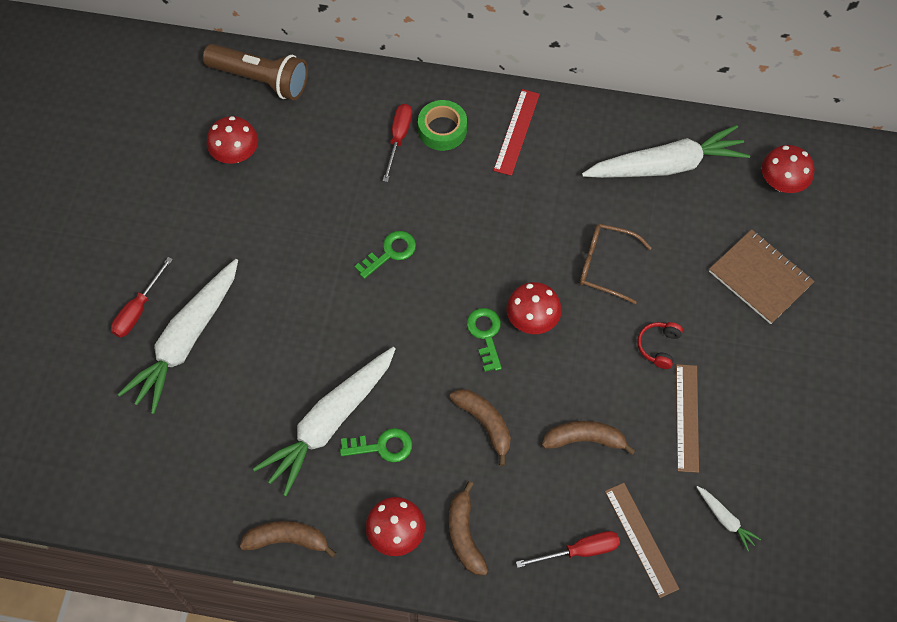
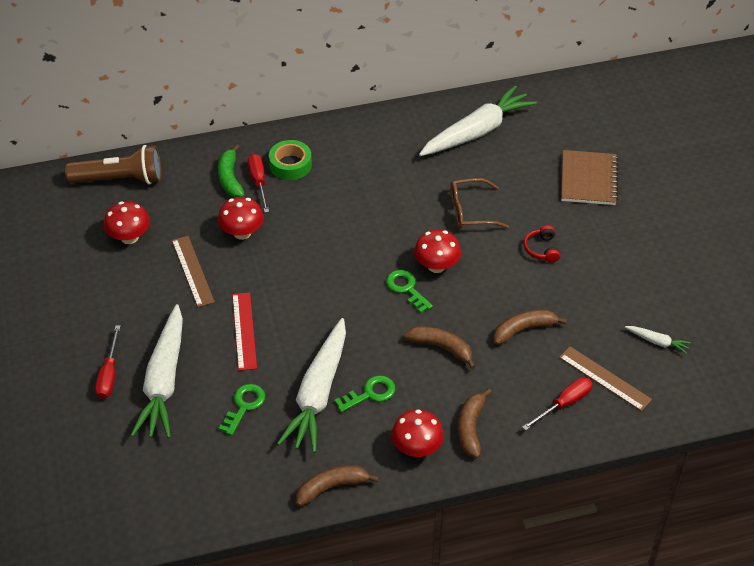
camera: 25 degrees left, 15 degrees down
green key [355,231,416,279] -> green key moved to [218,384,265,436]
brown banana [449,481,488,575] -> brown banana turned 45 degrees clockwise [458,388,492,458]
red ruler [493,89,540,176] -> red ruler moved to [232,292,257,371]
brown ruler [676,364,699,473] -> brown ruler moved to [172,236,215,307]
brown notebook [709,229,815,324] -> brown notebook turned 75 degrees clockwise [561,150,618,205]
red mushroom [762,145,815,193] -> red mushroom moved to [218,197,264,240]
none -> green banana [218,144,244,197]

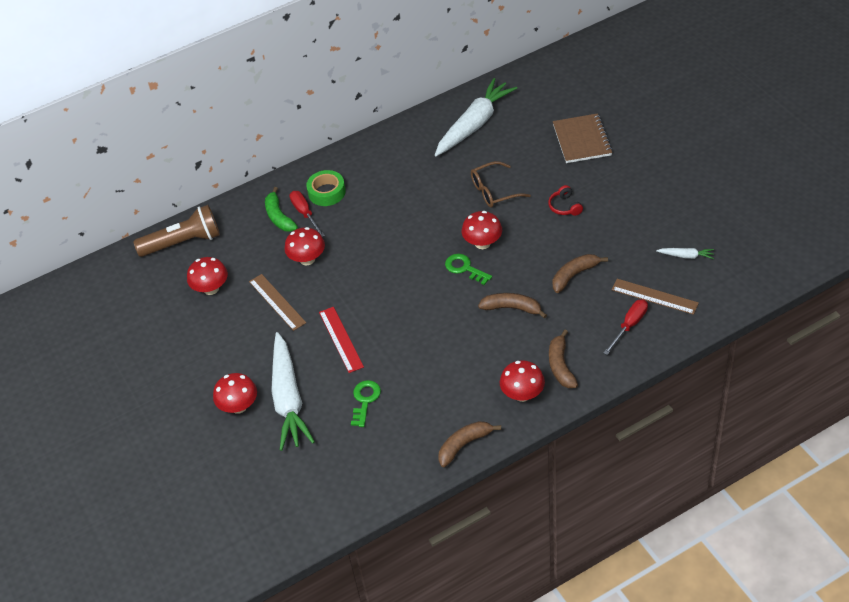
camera: 10 degrees left, 0 degrees up
red screwdriver [95,325,121,399] -> red mushroom [213,373,257,414]
white carrot [277,318,346,453] -> none
green key [334,375,395,412] -> none

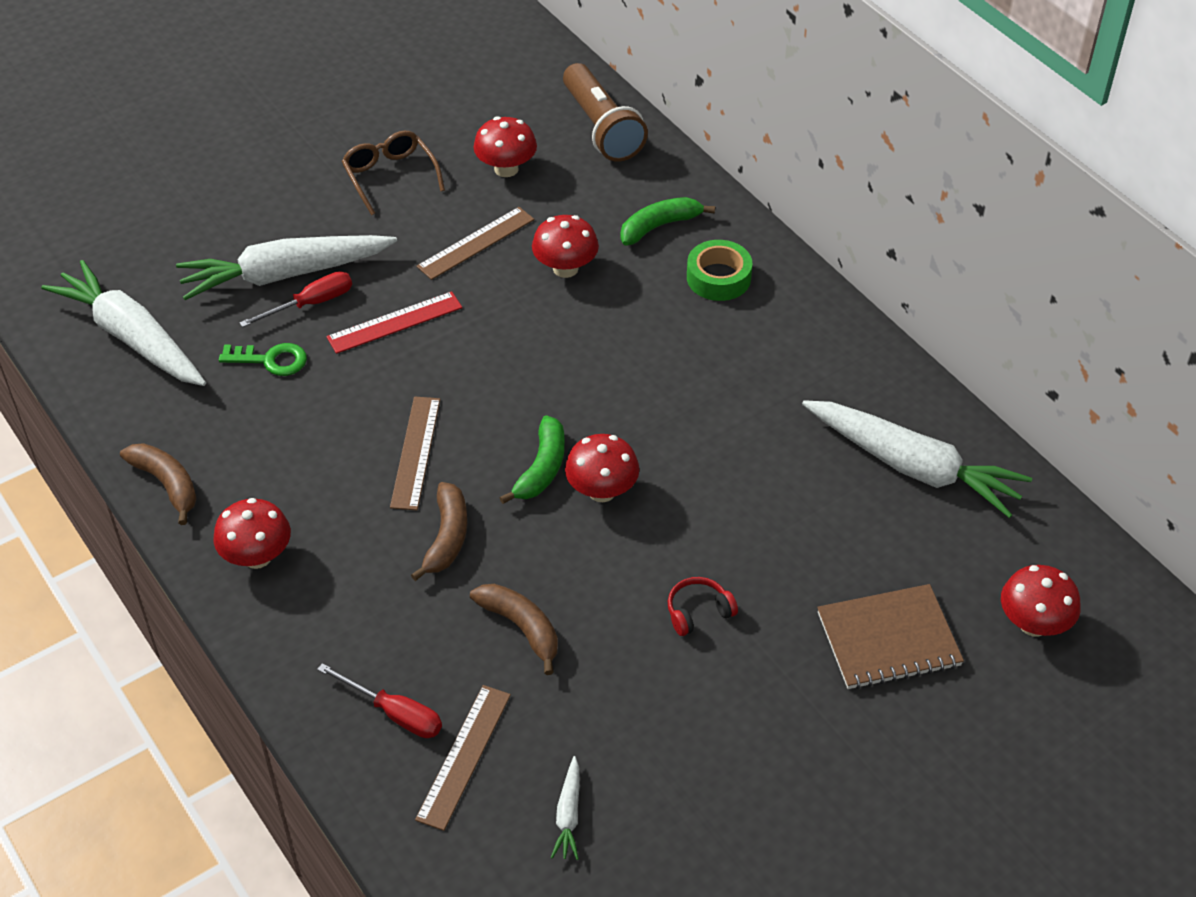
camera: 80 degrees right, 0 degrees up
red mushroom [213,373,257,414] -> red mushroom moved to [1001,565,1081,637]
red screwdriver [290,191,325,237] -> red screwdriver moved to [239,271,352,327]
green key [445,254,492,285] -> green banana [500,415,565,504]
brown glasses [471,161,531,208] -> brown glasses moved to [342,131,445,215]
brown banana [549,330,578,388] -> none
none -> white carrot [41,260,206,386]
none -> brown ruler [390,397,440,510]

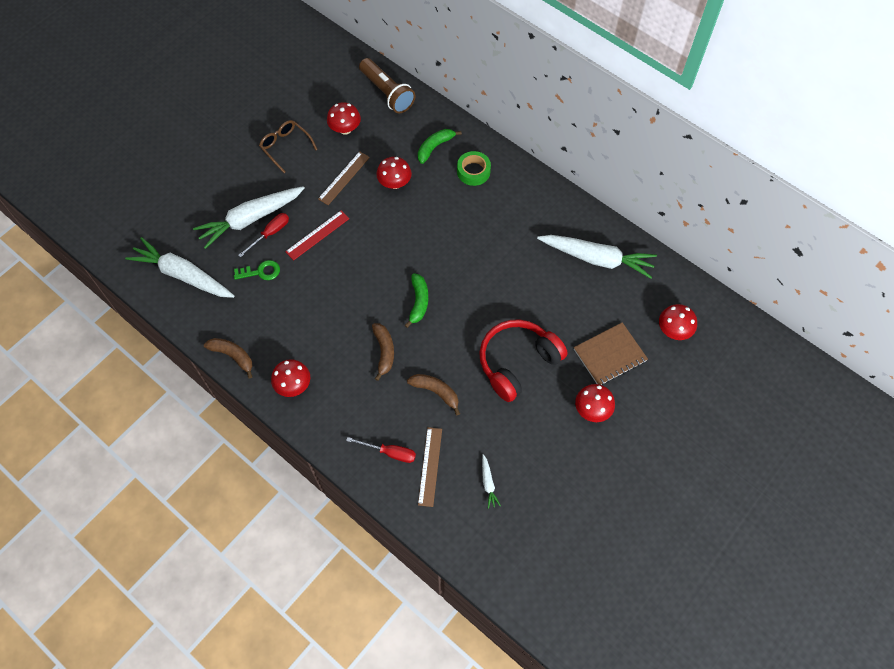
camera: 15 degrees left, 15 degrees up
brown ruler [390,397,440,510] -> none
red mushroom [565,434,640,502] -> red mushroom moved to [575,384,615,422]
red headphones [668,577,738,636] -> red headphones [479,319,568,402], size x2.49

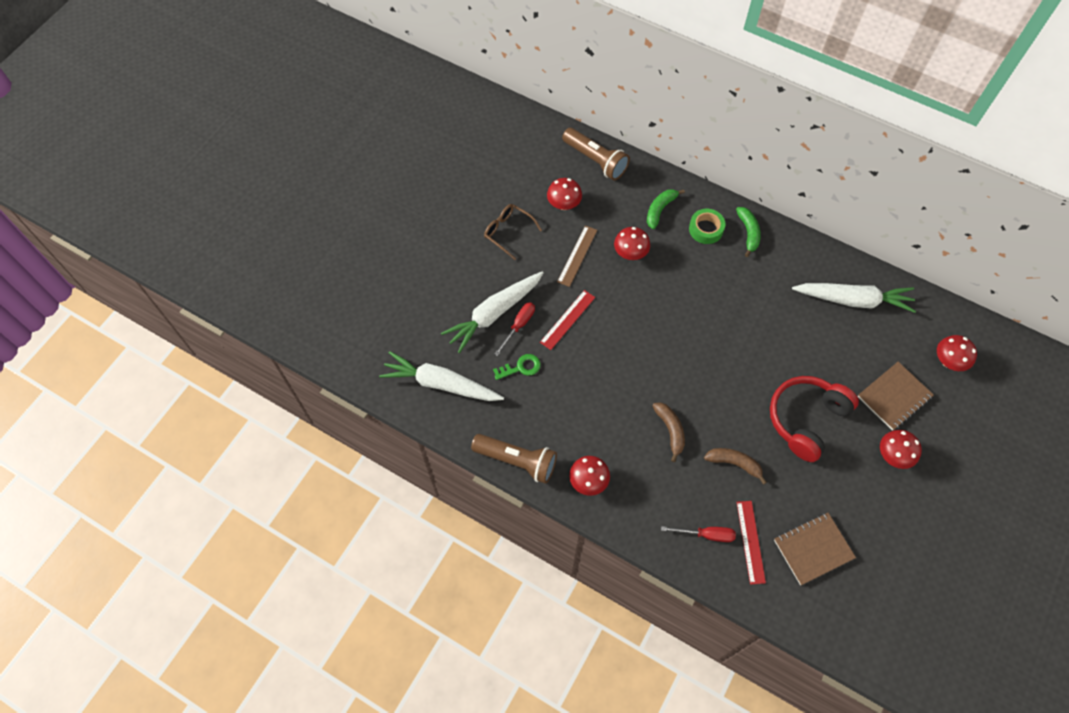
camera: 10 degrees left, 0 degrees up
brown banana [204,338,253,379] -> brown flashlight [471,434,557,484]
green banana [405,273,428,328] -> green banana moved to [736,207,761,257]
brown ruler [418,427,442,507] -> red ruler [736,501,766,585]
white carrot [482,454,501,509] -> brown notebook [774,513,856,585]

